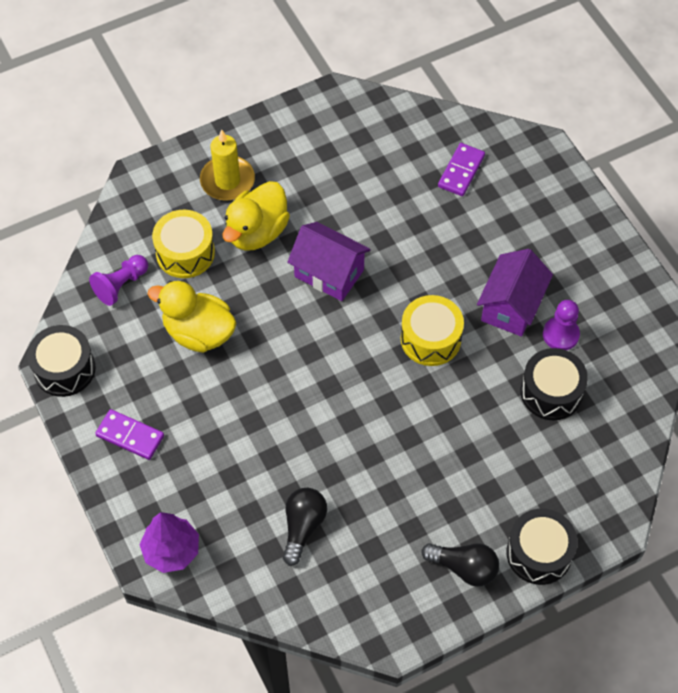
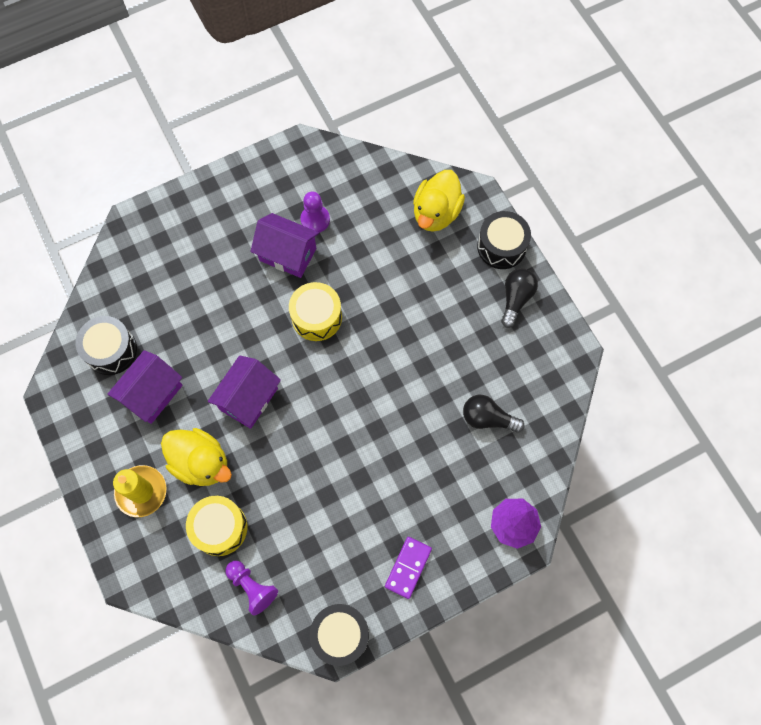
camera: 90 degrees left, 10 degrees up
yellow duck [148,281,236,353] -> yellow duck moved to [413,170,465,232]
purple domino [438,143,485,196] -> none
black drum [520,348,588,420] -> black drum moved to [76,316,137,375]
none -> purple house [108,350,183,424]

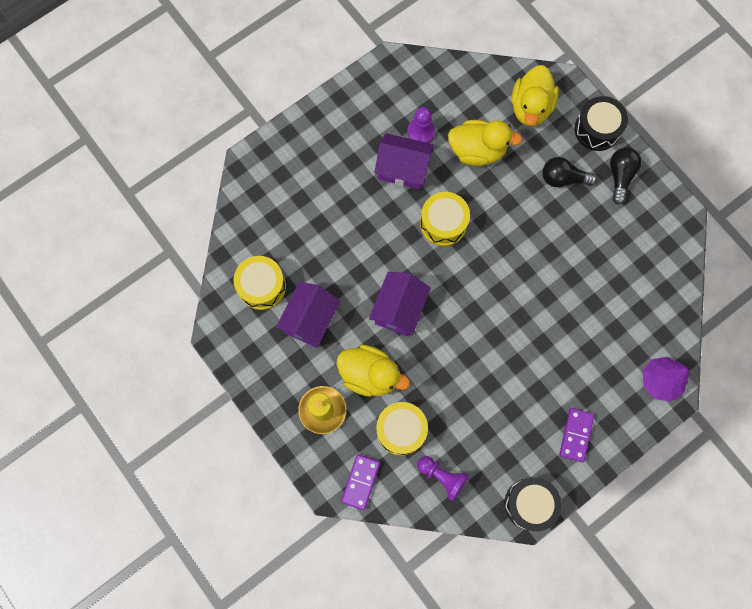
camera: 10 degrees left, 5 degrees up
black drum [76,316,137,375] -> yellow drum [234,256,286,310]
black light bulb [463,395,525,433] -> black light bulb moved to [543,157,597,187]
none -> purple domino [341,454,380,510]
none -> yellow duck [448,120,522,166]

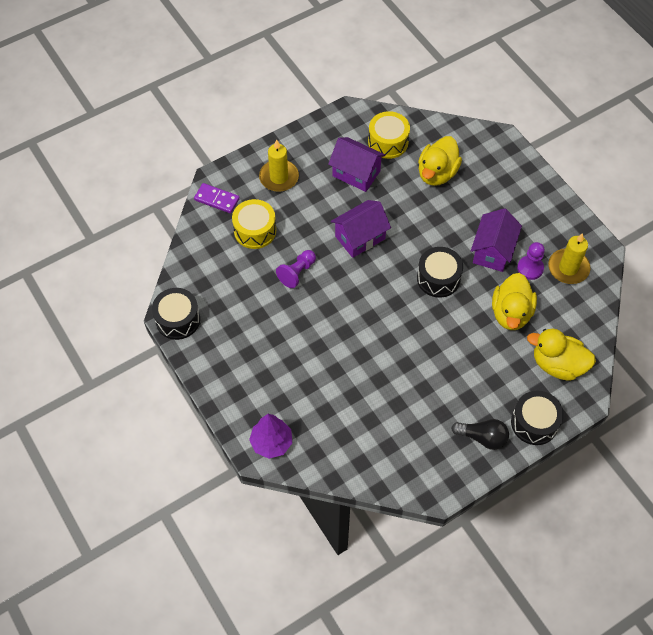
camera: 95 degrees right, 15 degrees down
yellow duck [336,345,410,397] -> yellow duck moved to [418,136,462,186]
purple house [369,272,431,336] -> purple house turned 60 degrees counterclockwise [331,200,391,258]
purple pawn [417,456,469,501] -> purple pawn moved to [276,250,316,288]
yellow drum [420,192,470,246] -> black drum [417,247,463,298]
black light bulb [543,157,597,187] -> none
purple domino [559,408,594,462] -> none
none -> yellow candle [548,233,590,284]

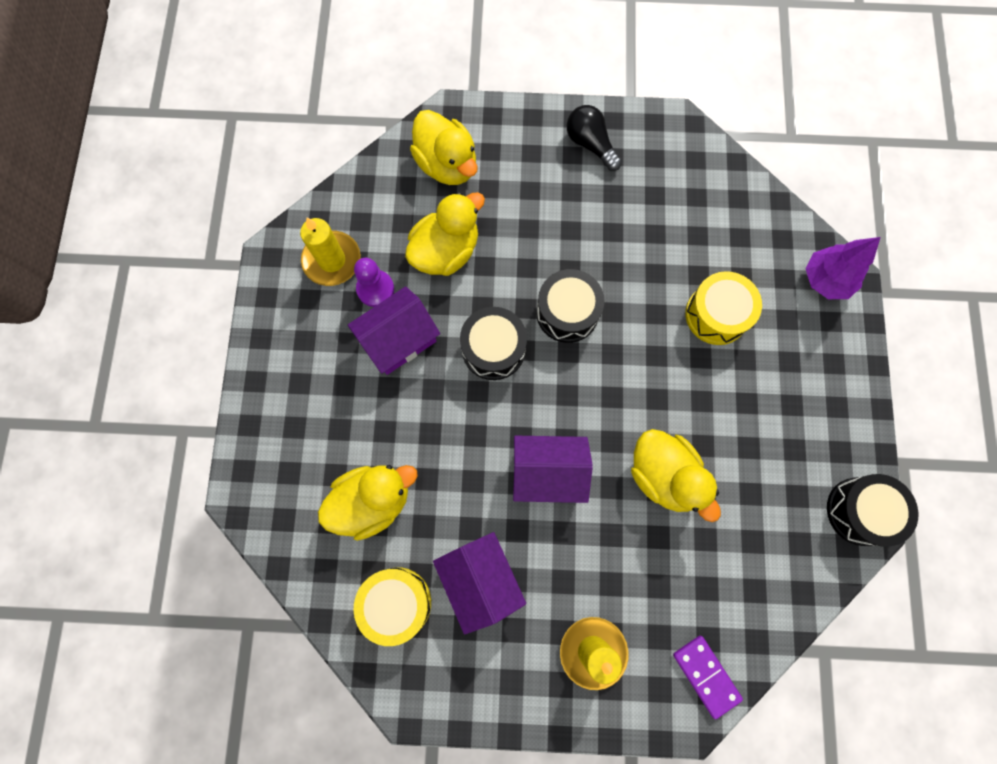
camera: 145 degrees left, 15 degrees up
yellow drum [232,199,276,249] -> yellow drum moved to [685,271,762,345]
purple pawn [276,250,316,288] -> yellow duck [631,429,721,522]
black drum [511,391,564,445] -> black drum moved to [536,269,605,343]

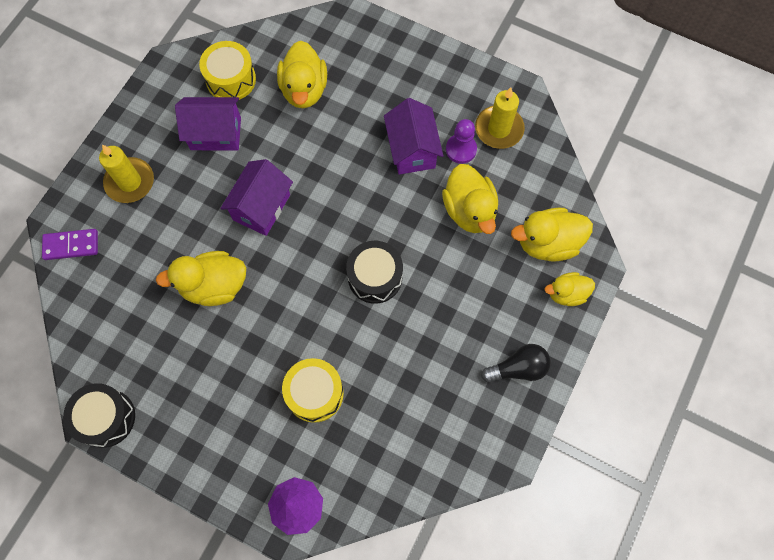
camera: 115 degrees right, 5 degrees down
black drum [460,307,527,380] -> none
none -> yellow duck [544,272,595,306]

